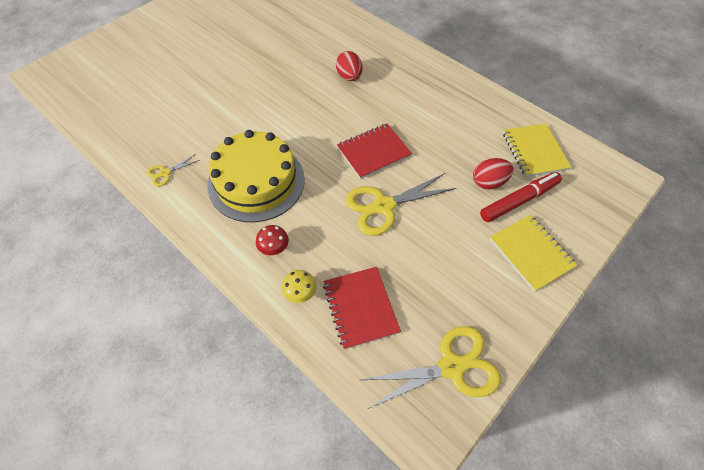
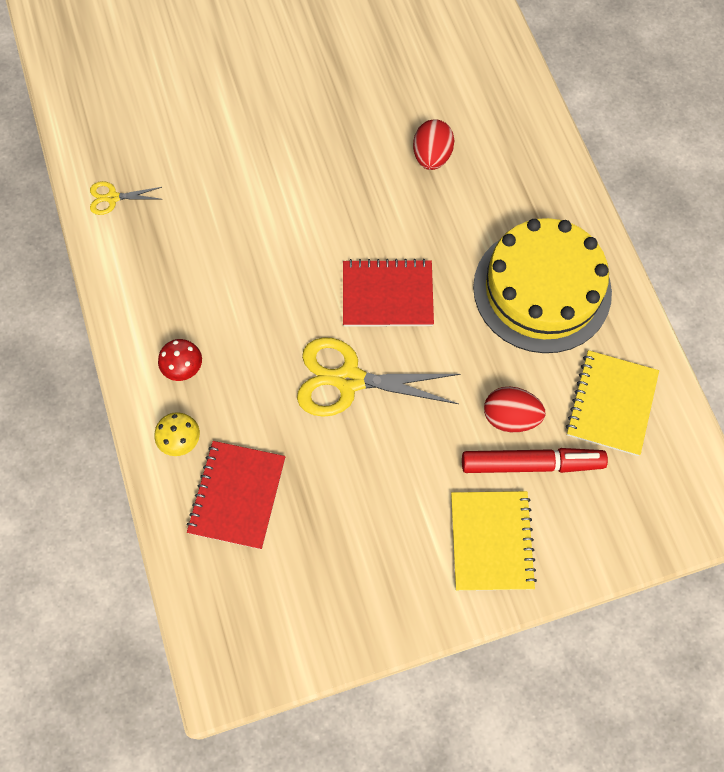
camera: 30 degrees right, 10 degrees up
yellow cake [208,130,305,222] -> yellow cake moved to [473,218,612,353]
yellow scissors [361,326,501,409] -> none

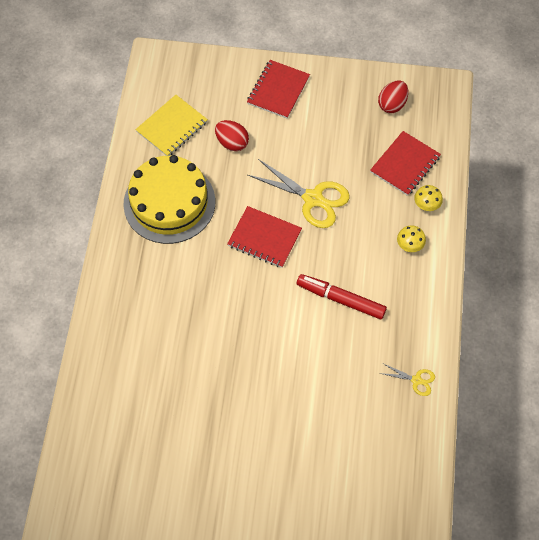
camera: 155 degrees left, 5 degrees down
red mushroom [158,339,202,381] -> yellow mushroom [397,225,426,252]
red egg [413,119,454,170] -> red egg moved to [378,80,408,113]
yellow notebook [451,491,537,591] -> red notebook [247,60,310,119]
red marker [462,448,608,473] -> red marker moved to [297,274,387,319]

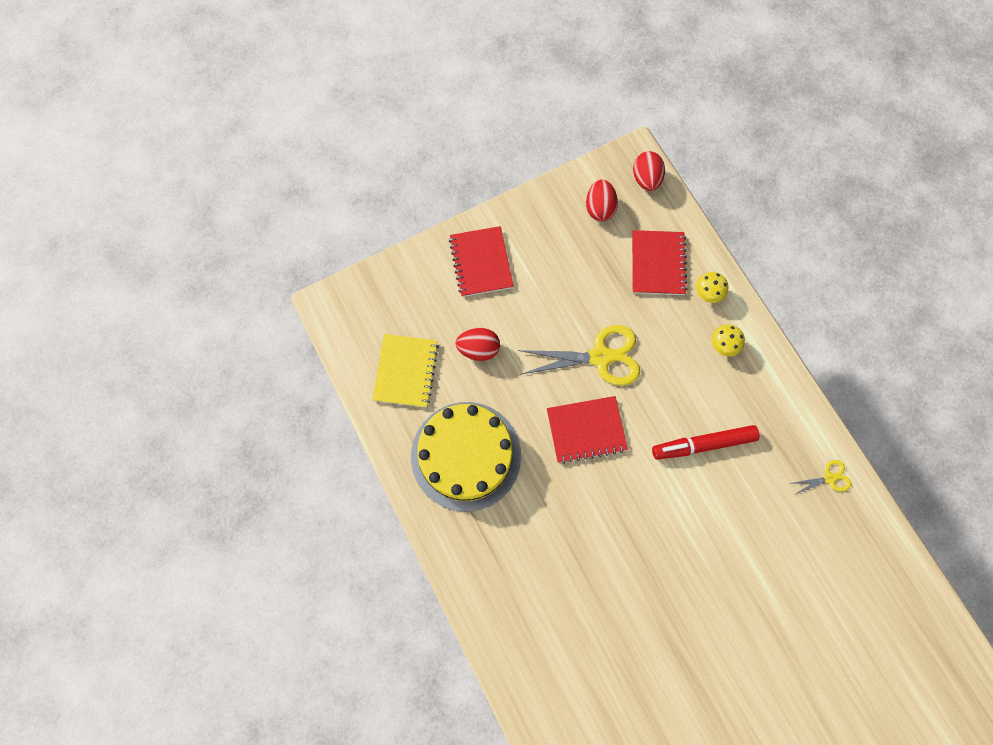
camera: 35 degrees left, 10 degrees up
none -> red egg [633,151,665,191]

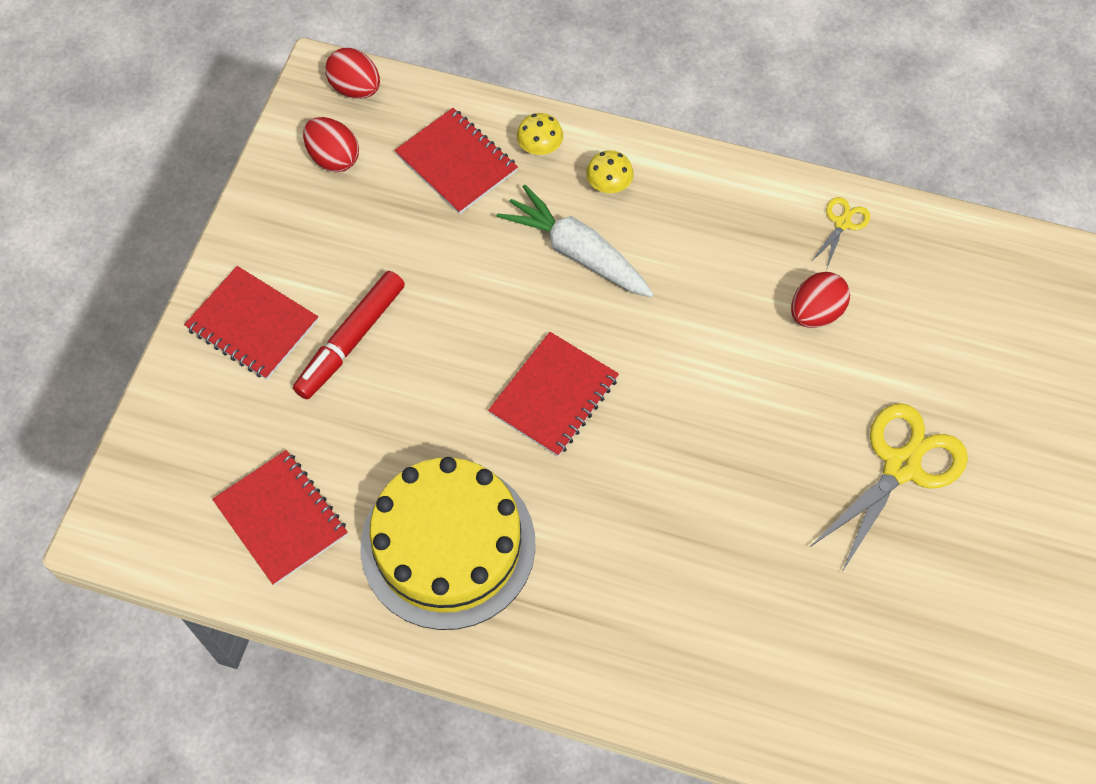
camera: 45 degrees left, 10 degrees down
yellow notebook [372,334,439,408] -> red notebook [212,450,348,586]
red egg [456,328,500,361] -> red egg moved to [791,272,850,328]
yellow scissors [518,325,640,386] -> yellow scissors moved to [810,403,968,572]
red marker [652,425,760,460] -> red marker moved to [293,271,405,399]
none -> white carrot [497,185,654,297]

